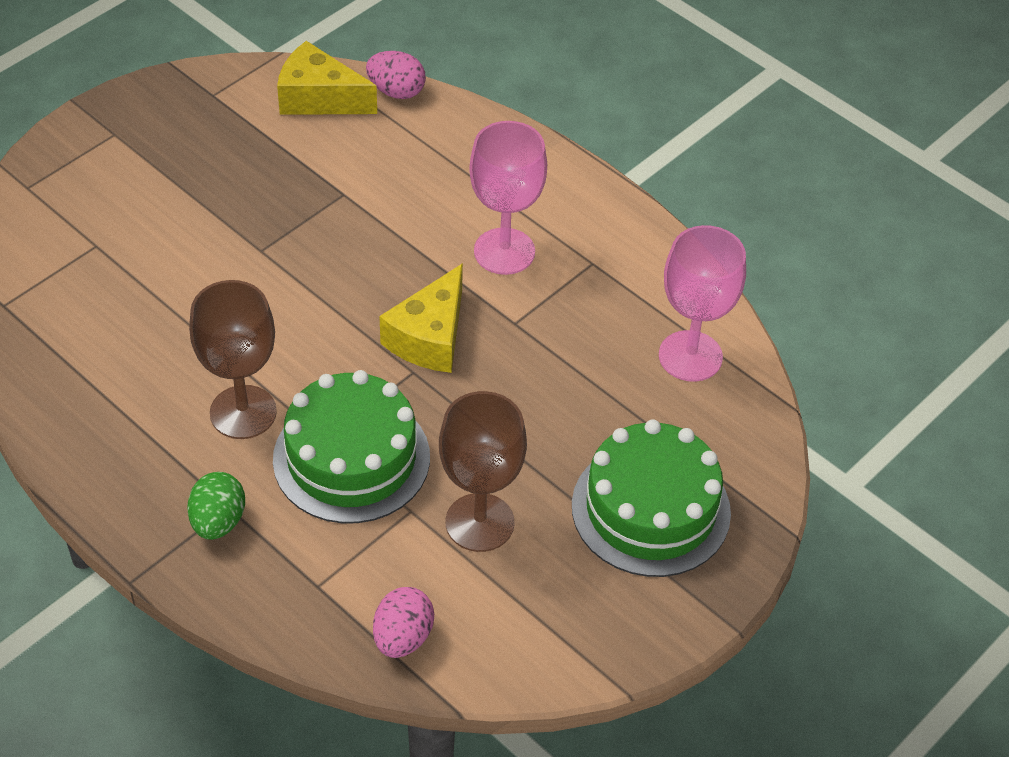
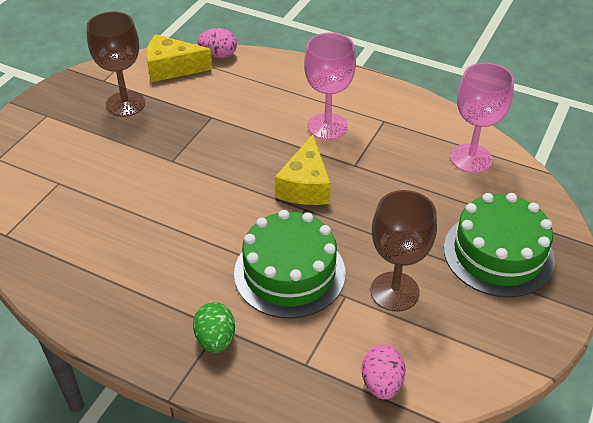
camera: 15 degrees left, 5 degrees down
brown goblet [189,280,277,439] -> brown goblet moved to [86,12,145,117]

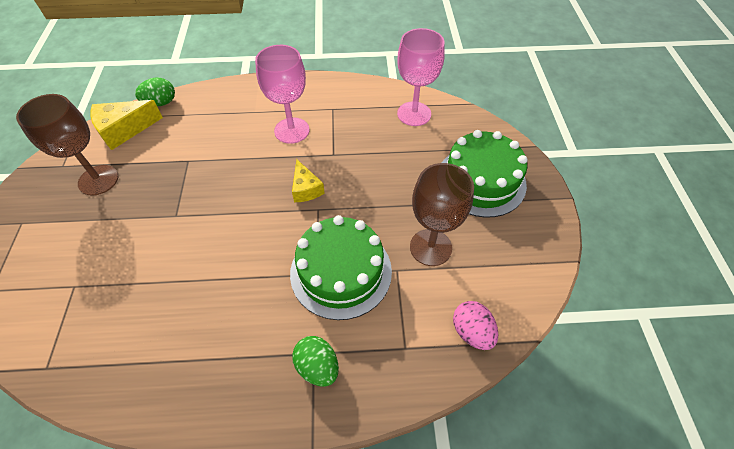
camera: 30 degrees left, 10 degrees up
pink egg [198,28,237,58] -> green egg [135,78,175,106]
yellow cheese [275,134,331,205] -> yellow cheese [292,159,325,202], size x0.65

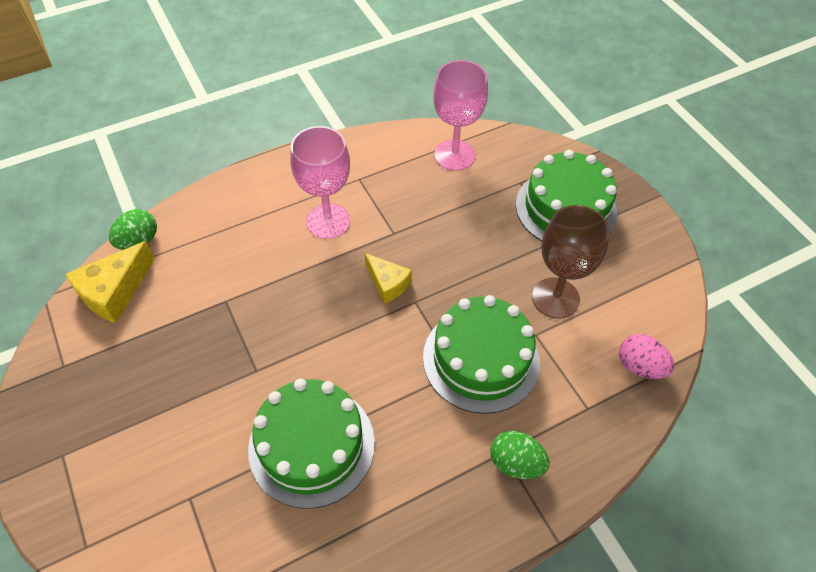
camera: 25 degrees left, 0 degrees up
brown goblet [16,94,118,196] -> none
none -> green cake [248,379,375,509]

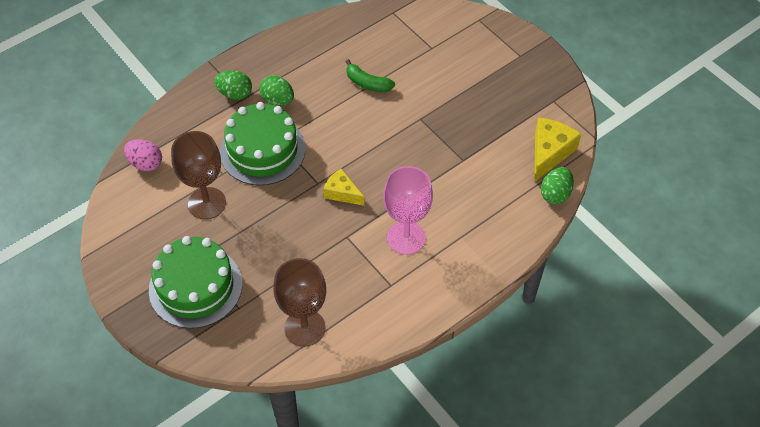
camera: 170 degrees right, 0 degrees up
green cake [248,379,375,509] -> green banana [345,59,395,92]
pink goblet [433,60,488,171] -> brown goblet [273,258,326,347]
none -> green egg [259,75,294,106]

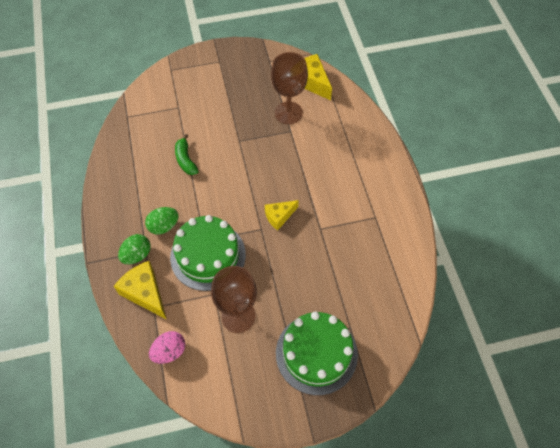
camera: 65 degrees left, 5 degrees up
brown goblet [273,258,326,347] -> brown goblet moved to [271,52,308,124]
green banana [345,59,395,92] -> green banana turned 105 degrees clockwise [175,134,198,175]
pink goblet [383,166,433,255] -> none
green egg [541,167,574,204] -> none
none -> yellow cheese [114,261,167,320]

